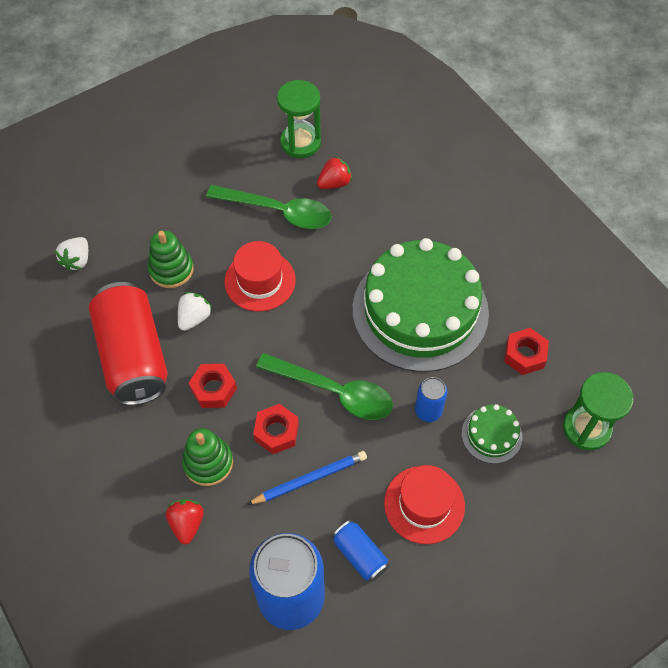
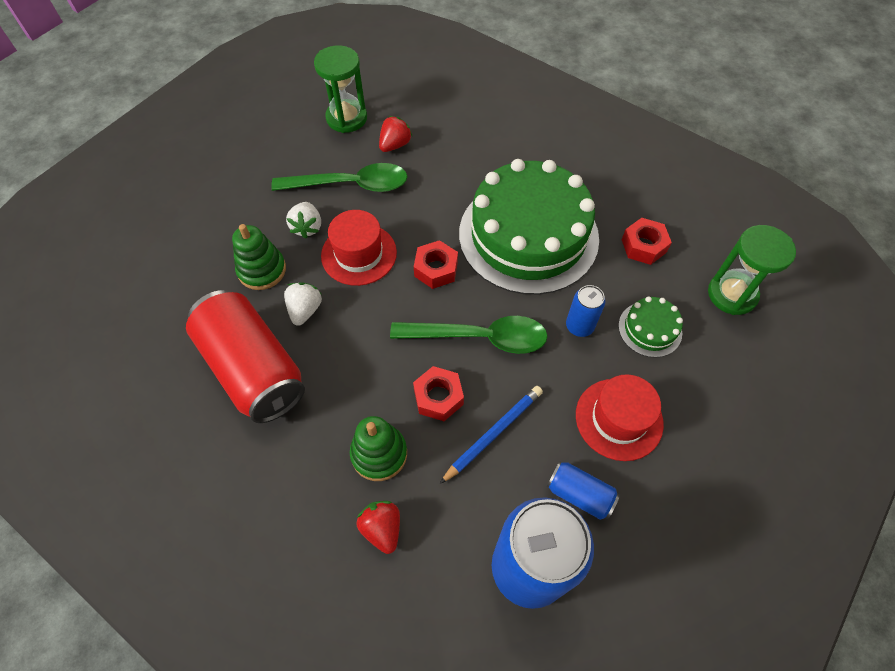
camera: 20 degrees left, 0 degrees up
white strawberry [55,237,88,271] -> white strawberry moved to [286,202,321,239]
red nut [189,364,237,408] -> red nut moved to [414,240,458,289]

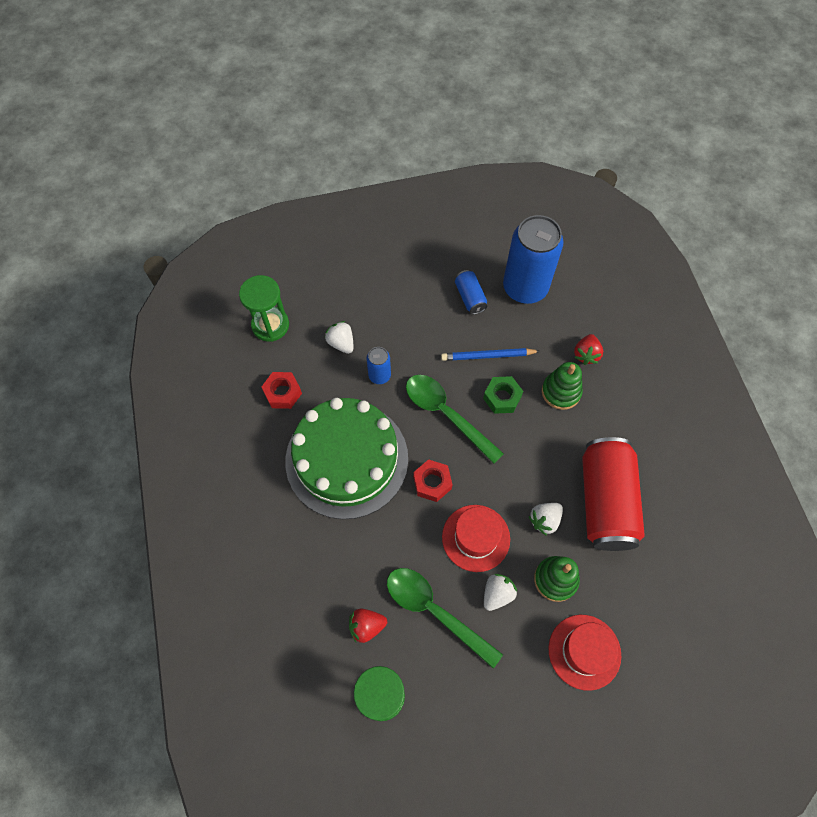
camera: 140 degrees left, 5 degrees up
red nut [413,366,464,421] -> green nut [483,376,523,414]
red hat [576,374,664,461] -> red hat moved to [549,615,621,691]
green cake [618,296,683,358] -> white strawberry [325,321,353,354]

